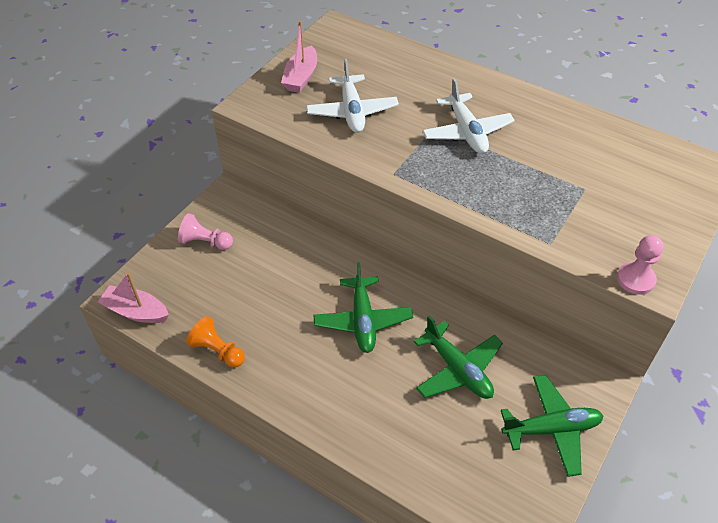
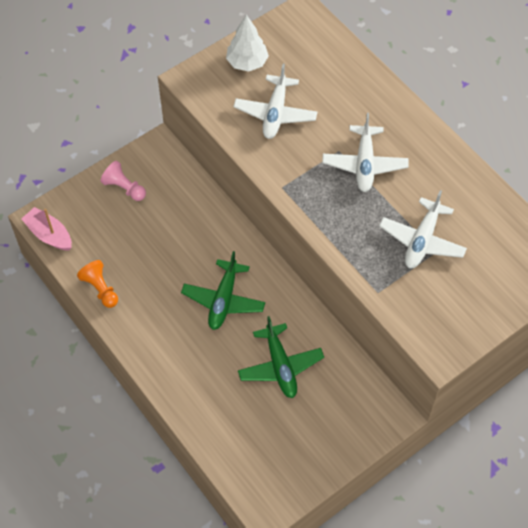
camera: 20 degrees right, 10 degrees up
pink boat [281,21,317,93] -> white tree [226,15,269,72]
green plane [501,375,603,477] -> none
pink pawn [617,235,663,295] -> none
none -> white plane [379,190,467,268]

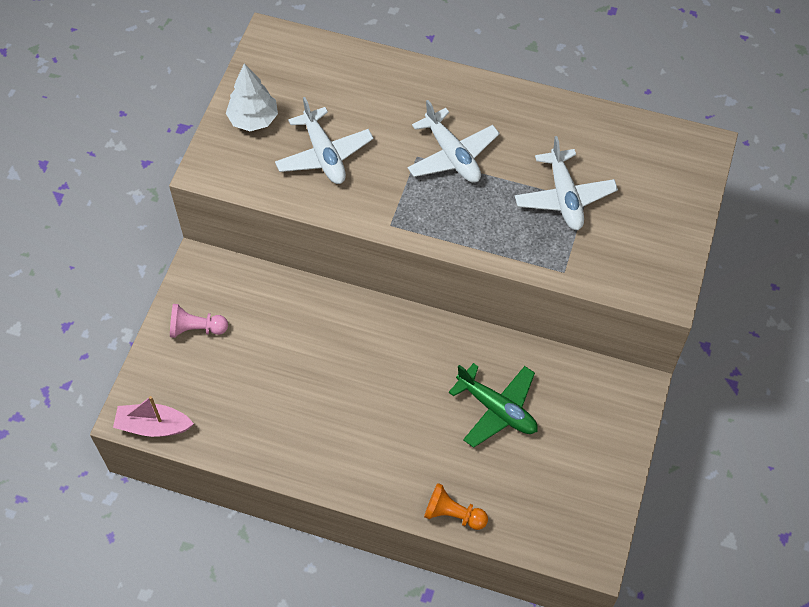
camera: 35 degrees left, 0 degrees up
orange pawn [77,260,118,308] -> orange pawn moved to [424,483,488,530]
green plane [181,251,265,330] -> none

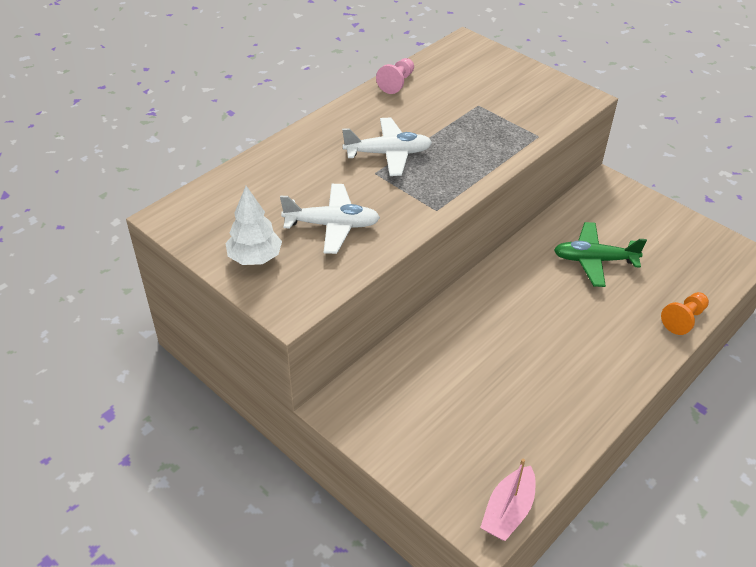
camera: 65 degrees left, 15 degrees down
pink pawn [170,304,228,338] -> pink pawn moved to [376,58,414,94]
green plane [449,363,538,448] -> green plane turned 150 degrees counterclockwise [554,222,647,287]
white plane [515,136,618,230] -> none

